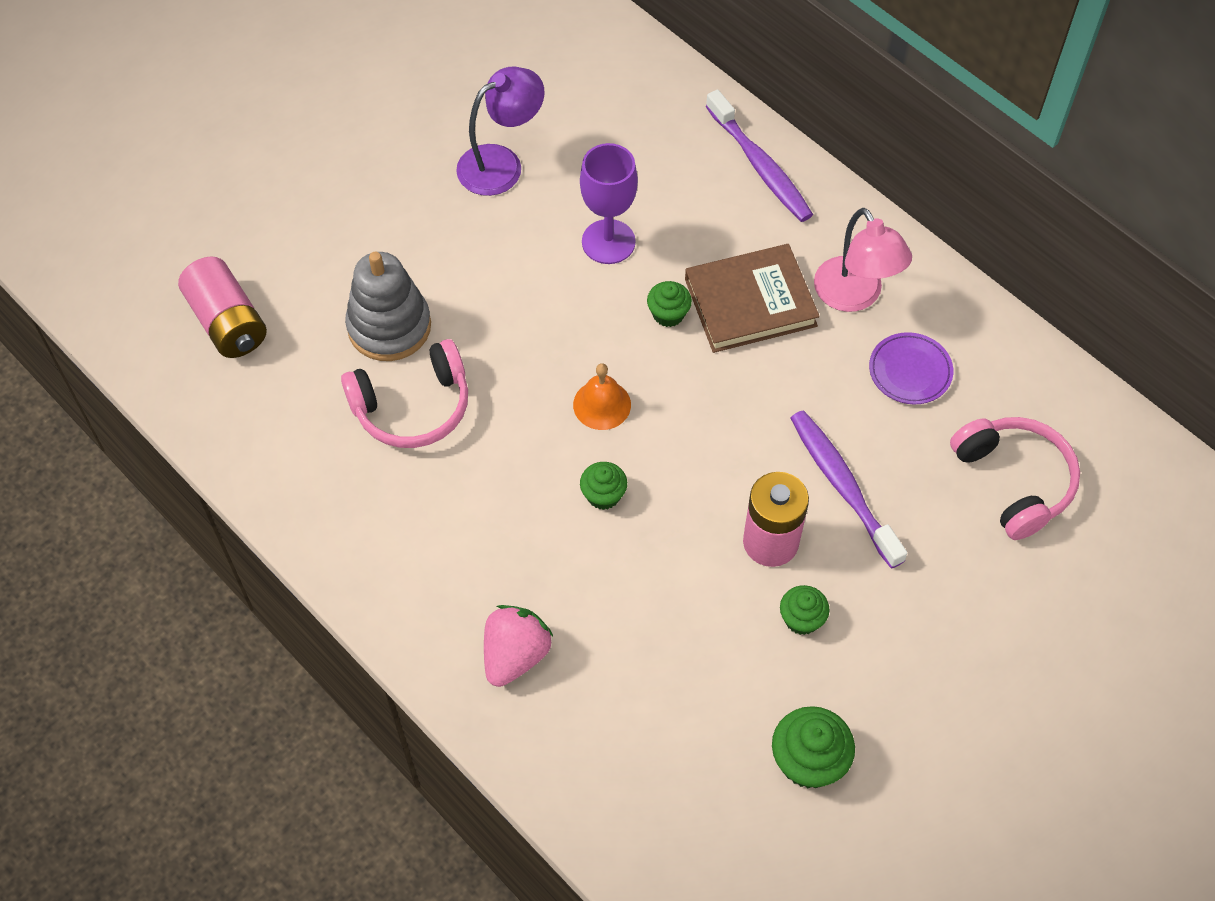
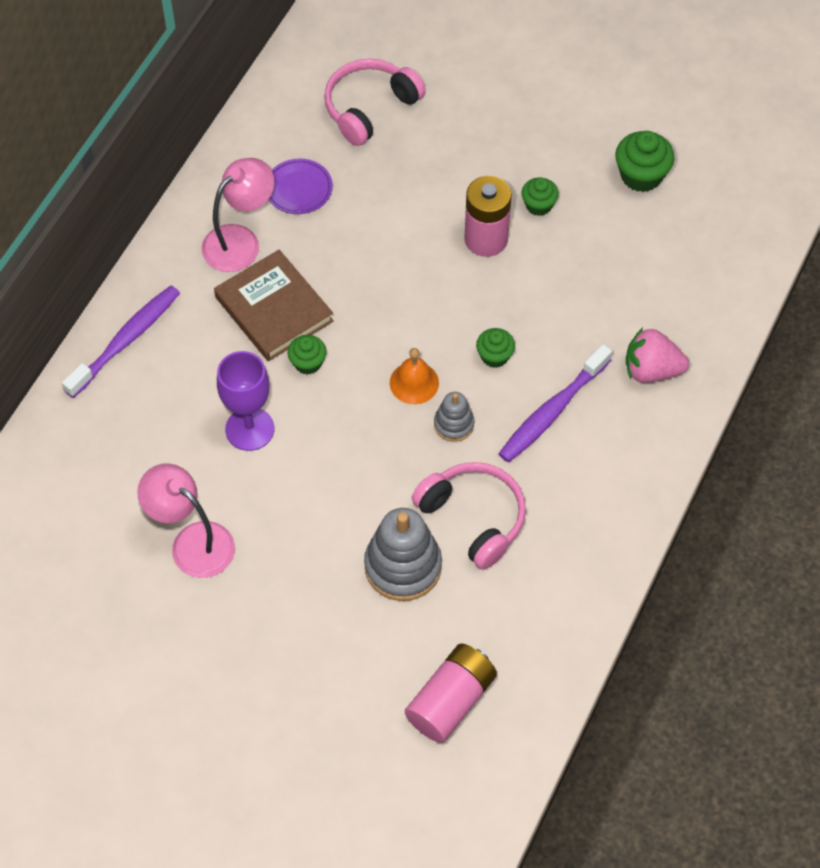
camera: 110 degrees left, 0 degrees up
purple lamp [456,67,545,196] -> pink lamp [137,463,235,578]
purple toothbrush [791,410,907,569] -> purple toothbrush moved to [498,344,612,462]
none -> grey stacking toy [434,392,475,442]

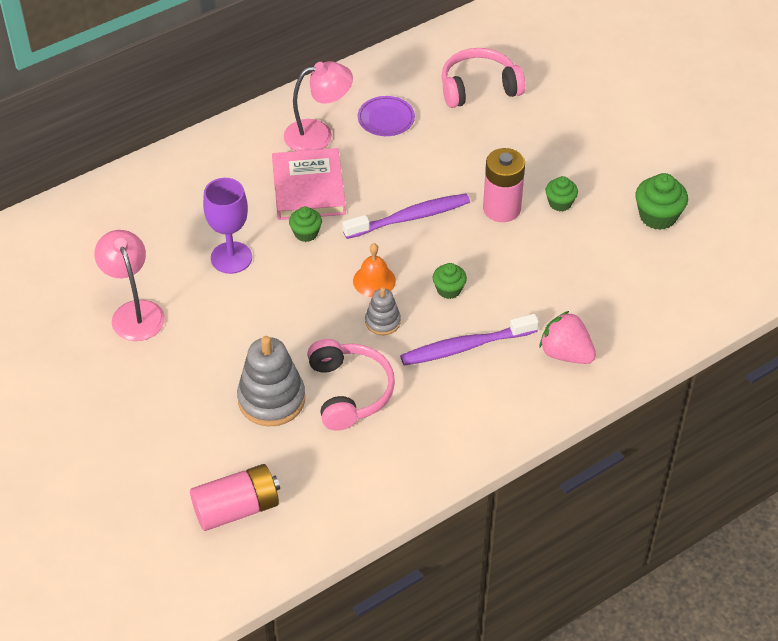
camera: 30 degrees right, 10 degrees down
purple toothbrush [62,285,180,398] -> purple toothbrush moved to [342,194,470,239]
brown book [214,250,334,361] -> pink book [272,148,346,220]

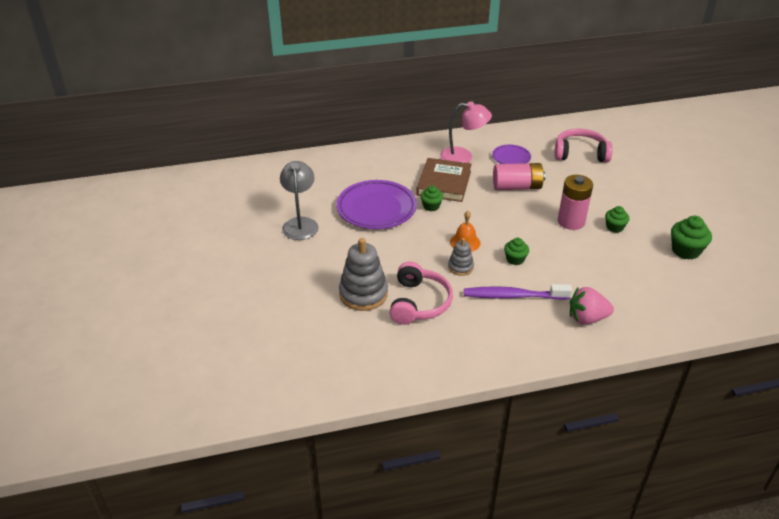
camera: 20 degrees right, 10 degrees down
pink lamp [94,230,165,341] -> grey lamp [280,161,319,240]
pink battery [190,464,280,531] -> pink battery moved to [493,163,546,190]
purple goblet [203,178,252,274] -> purple plate [336,180,417,229]
pink book [272,148,346,220] -> brown book [416,158,472,202]
purple toothbrush [342,194,470,239] -> none
pink strawberry [540,311,596,364] -> pink strawberry turned 60 degrees counterclockwise [570,287,614,325]

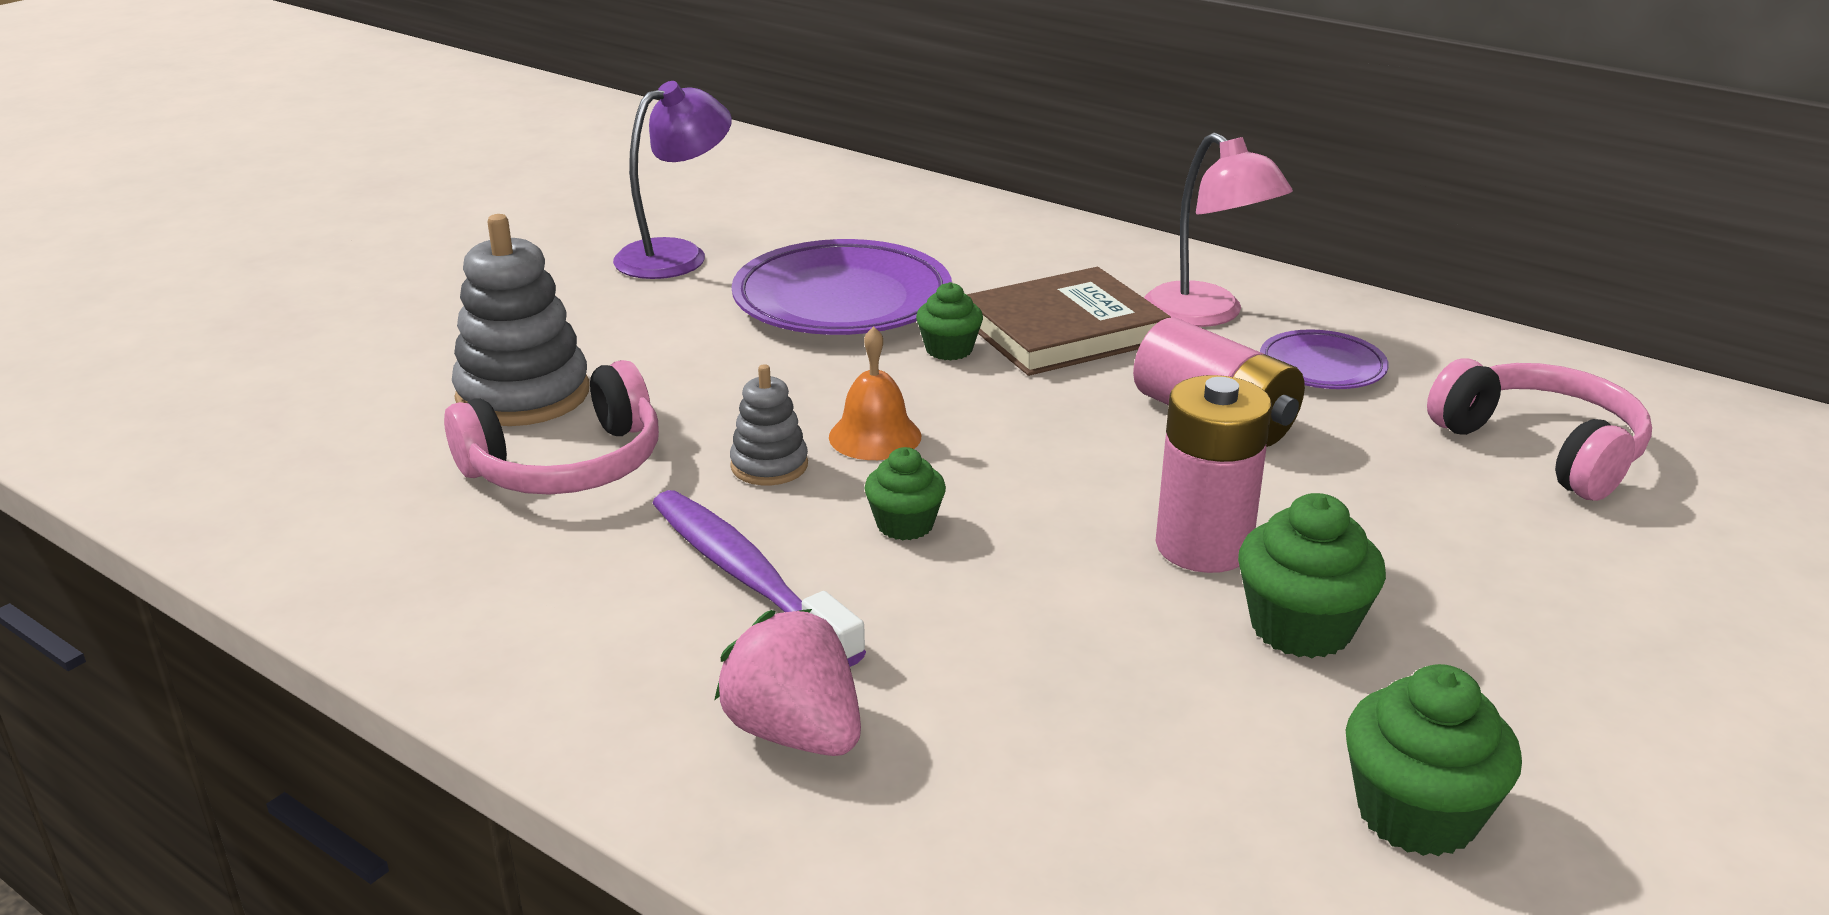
camera: 50 degrees right, 10 degrees down
grey lamp [280,161,319,240] -> purple lamp [613,81,732,279]
green cupcake [605,206,629,233] -> green cupcake [1238,493,1386,658], size x1.59

